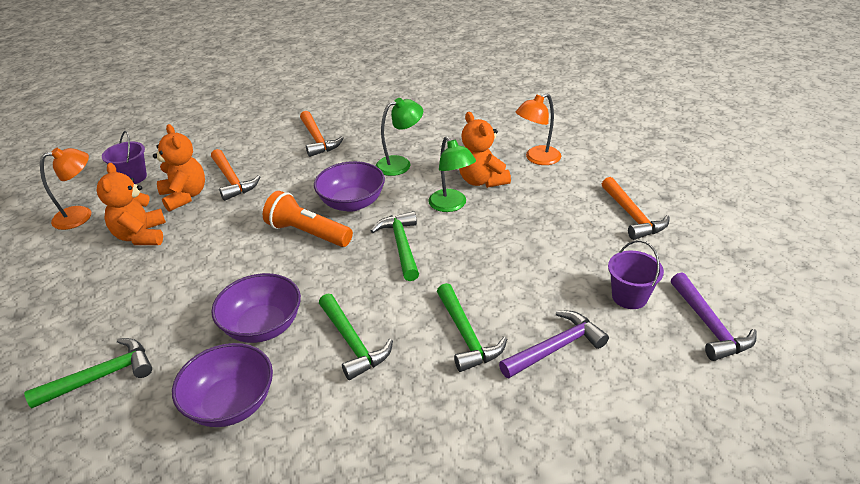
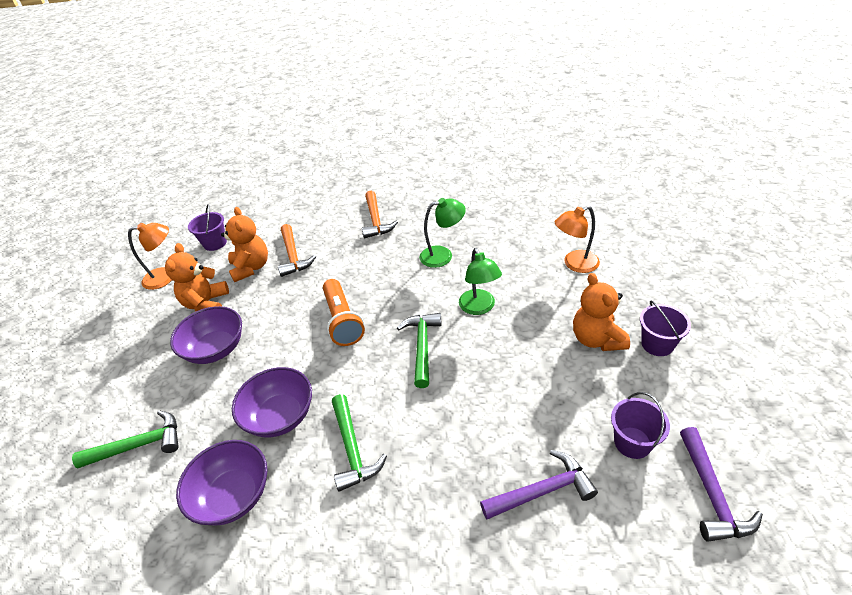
camera: 15 degrees right, 5 degrees up
orange flashlight [263,191,353,247] -> orange flashlight turned 150 degrees counterclockwise [323,279,365,346]
purple bowl [314,161,385,212] -> purple bowl moved to [170,306,242,364]
green hammer [437,283,507,372] -> none
orange teddy bear [459,112,511,188] -> orange teddy bear moved to [573,273,630,351]
orange hammer [602,177,670,240] -> purple bucket [640,300,691,356]

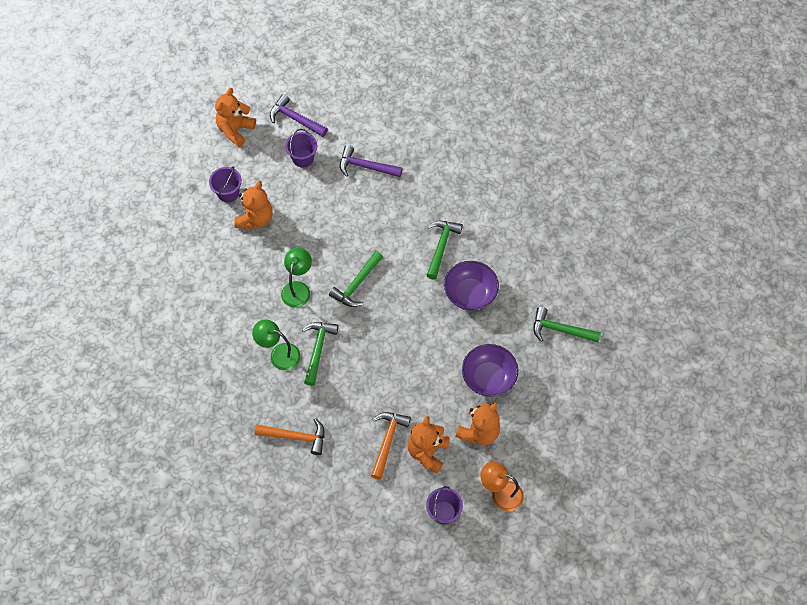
camera: 150 degrees left, 20 degrees up
purple bowl [176,440,267,526] -> none
orange flashlight [323,279,365,346] -> none
orange hammer [362,191,398,238] -> orange hammer turned 75 degrees clockwise [255,418,325,455]
orange lamp [555,206,600,273] -> none
purple hammer [680,427,763,542] -> purple hammer turned 90 degrees counterclockwise [270,94,328,137]
none -> orange teddy bear [215,88,256,147]
none -> green hammer [302,322,339,386]

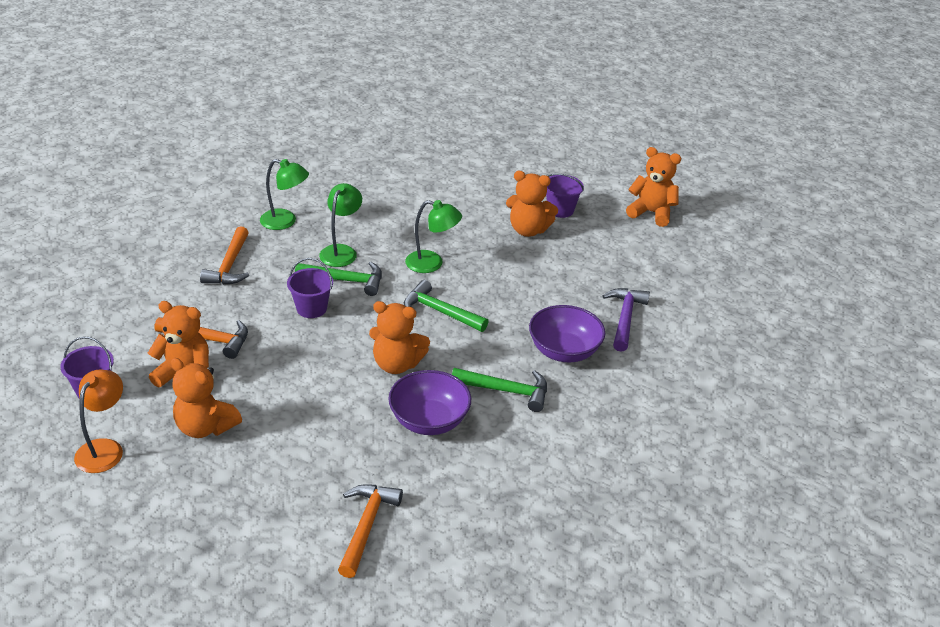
camera: 85 degrees right, 25 degrees down
purple hammer [270,94,328,137] -> none
purple bucket [285,129,317,168] -> purple bucket moved to [287,258,333,318]
purple bowl [462,344,518,397] -> purple bowl moved to [529,305,605,362]
green hammer [533,307,601,343] -> orange hammer [338,484,403,578]
none -> green lamp [260,159,309,230]
none -> orange teddy bear [369,301,430,374]

